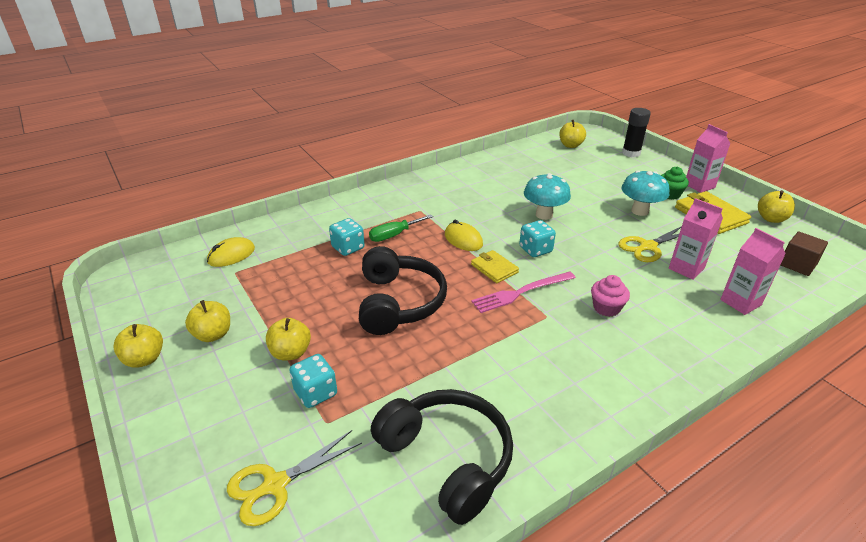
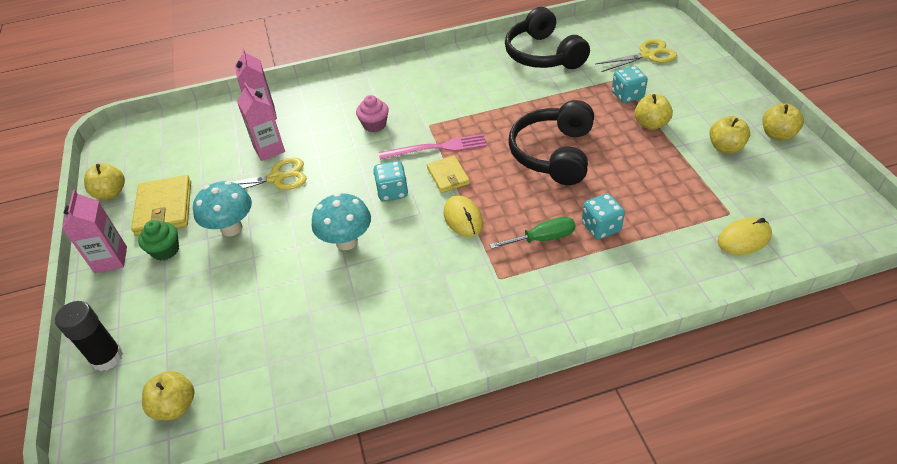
camera: 160 degrees left, 10 degrees up
brown cube [781,231,828,276] -> none

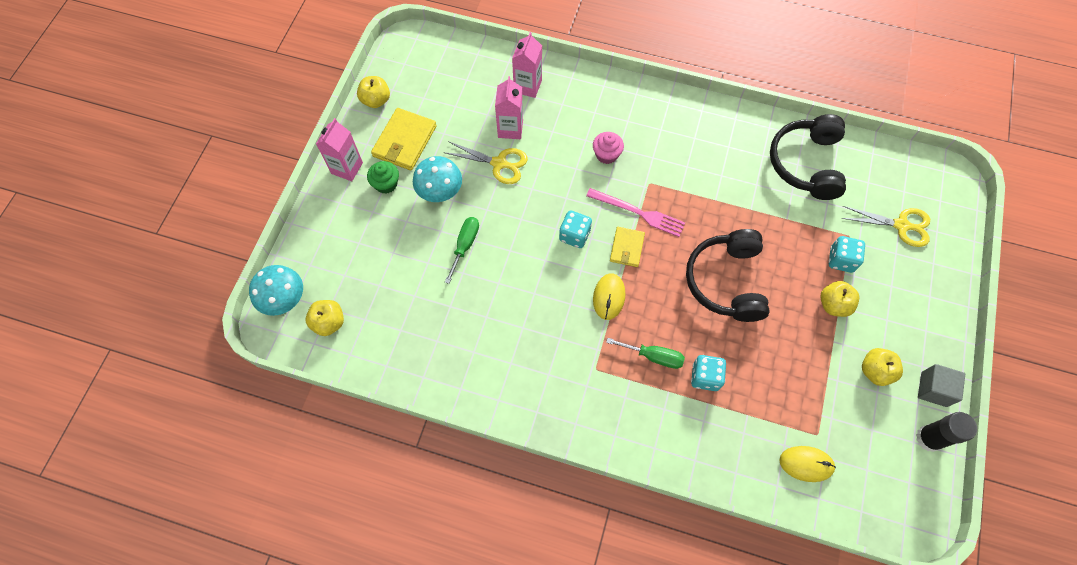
camera: 30 degrees right, 20 degrees up
black glue stick [55,301,123,371] -> black glue stick moved to [916,412,977,452]
turquoise mushroom [312,193,371,250] -> turquoise mushroom moved to [249,265,303,316]
black headphones [509,100,594,185] -> black headphones turned 45 degrees counterclockwise [686,229,770,322]
yellow apple [762,104,804,141] -> grey cube [918,364,965,407]
none -> green screwdriver [445,217,479,284]

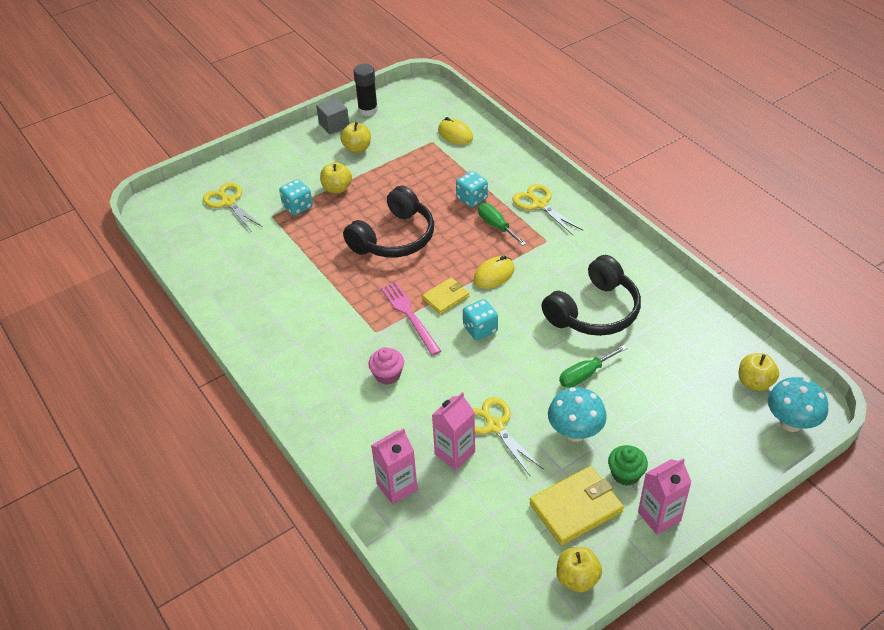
camera: 140 degrees left, 20 degrees down
black headphones [770,114,846,200] -> black headphones moved to [541,255,641,336]
none -> yellow scissors [513,184,583,235]

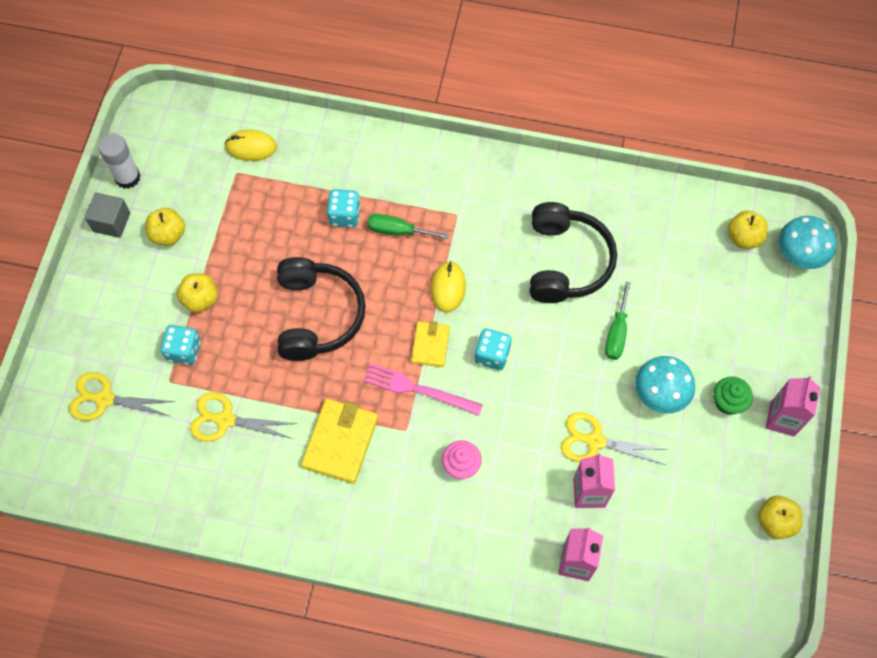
camera: 45 degrees left, 20 degrees up
black glue stick [353,64,378,116] -> white glue stick [98,133,141,189]
yellow scissors [513,184,583,235] -> yellow scissors moved to [190,392,297,441]
yellow wallet [529,466,624,546] -> yellow wallet moved to [301,399,378,484]

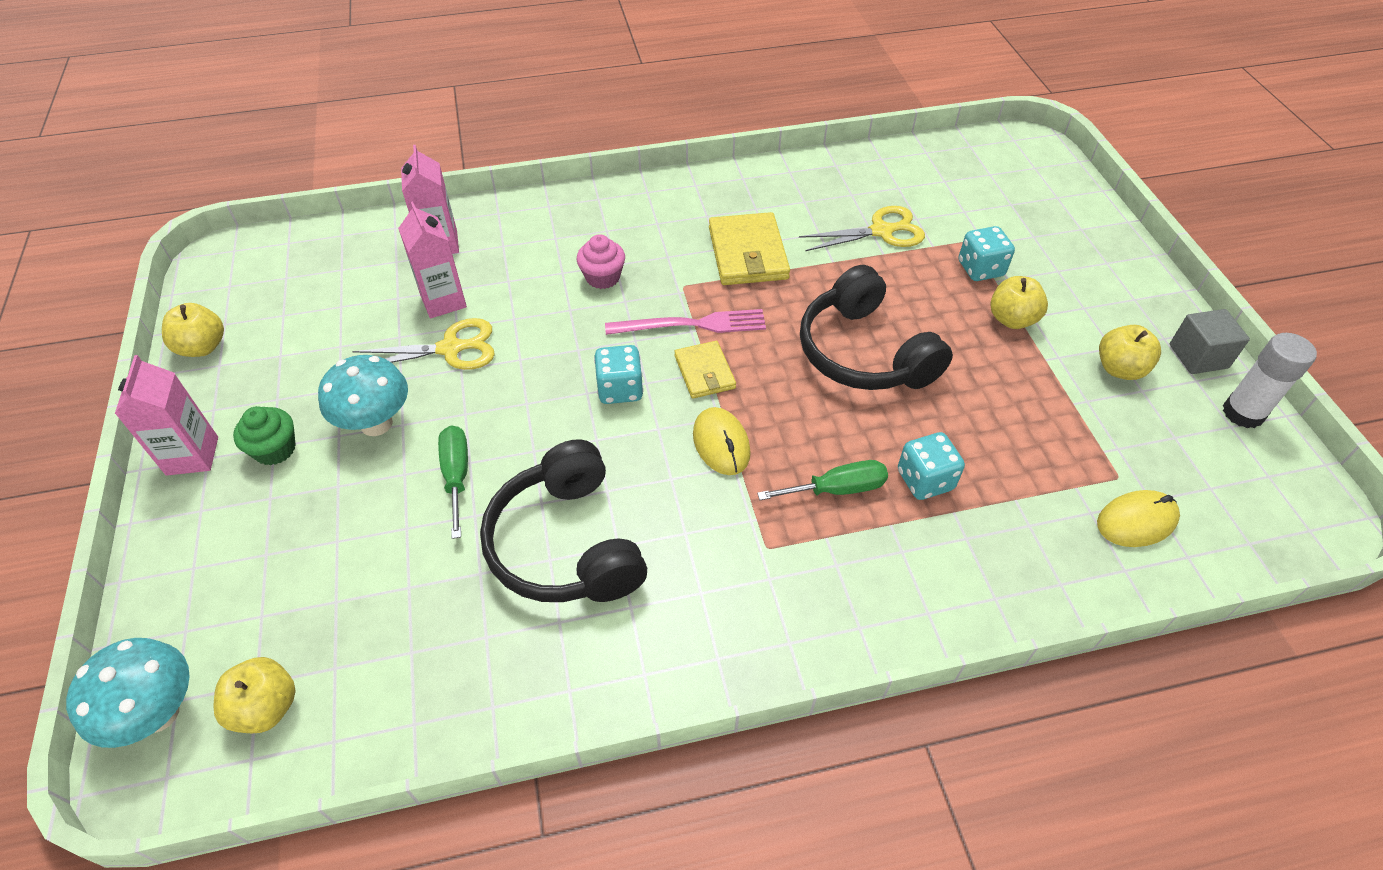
camera: 155 degrees right, 15 degrees down
yellow scissors [69,372,176,421] -> none

